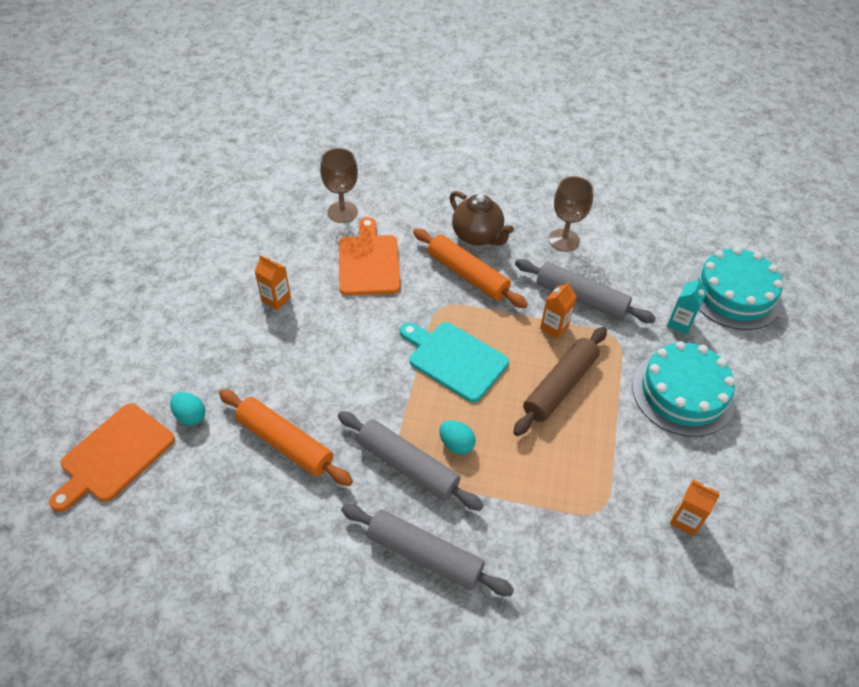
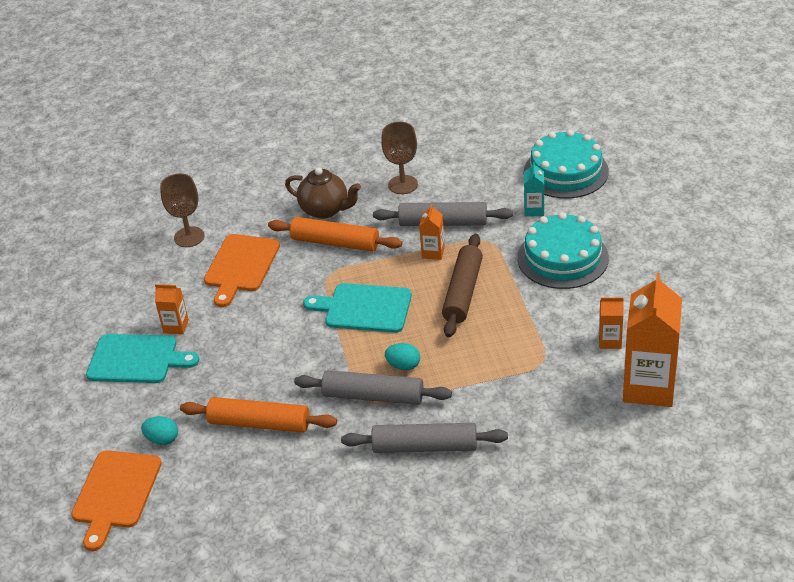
camera: 20 degrees left, 10 degrees down
orange cutting board [339,217,400,296] -> orange cutting board turned 135 degrees counterclockwise [204,234,280,307]
none -> turquoise cutting board [86,334,199,383]
none -> orange carton [623,273,682,407]

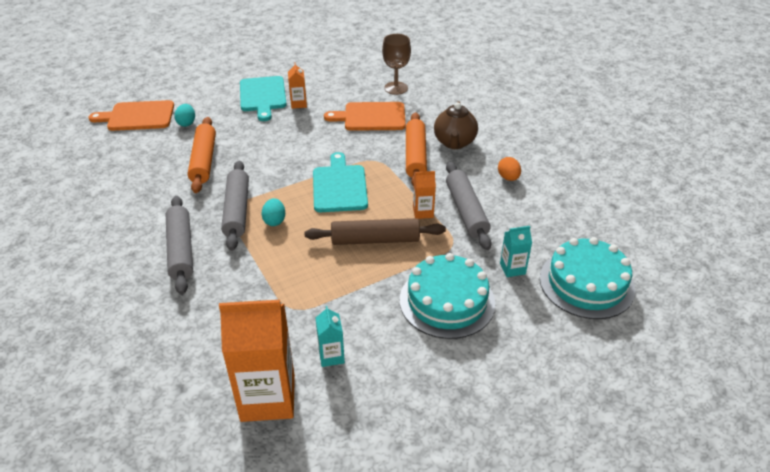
camera: 70 degrees right, 0 degrees up
brown goblet [381,122,418,194] -> orange egg [498,157,521,181]
orange carton [599,297,624,349] -> turquoise carton [316,306,345,367]

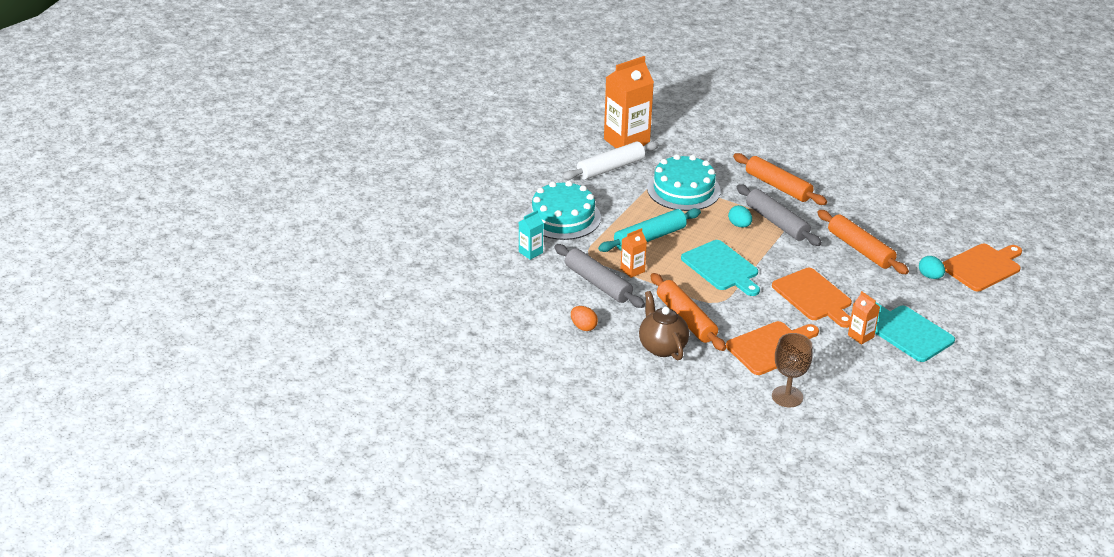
camera: 150 degrees right, 5 degrees down
grey rolling pin [166,196,193,295] -> orange rolling pin [733,153,827,205]
brown rolling pin [305,218,446,245] -> turquoise rolling pin [598,208,701,252]
turquoise carton [316,306,345,367] -> white rolling pin [562,141,659,180]
turquoise cake [540,237,635,319] -> turquoise cake moved to [647,154,721,211]
none -> orange cutting board [772,268,852,328]

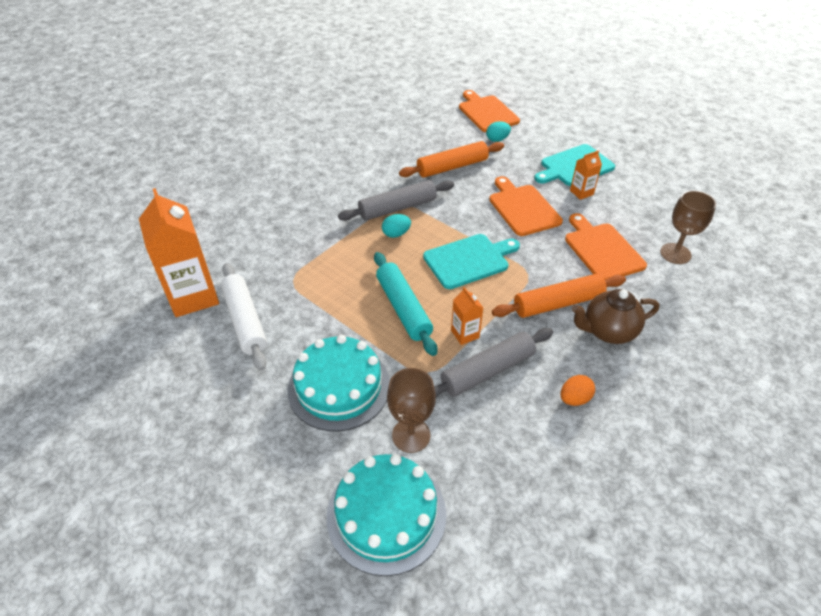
camera: 80 degrees left, 10 degrees up
turquoise carton [519,210,543,260] -> brown goblet [387,368,436,453]
turquoise cake [647,154,721,211] -> turquoise cake moved to [327,454,446,576]
orange rolling pin [733,153,827,205] -> none
orange cutting board [772,268,852,328] -> orange cutting board turned 90 degrees counterclockwise [489,176,563,236]

